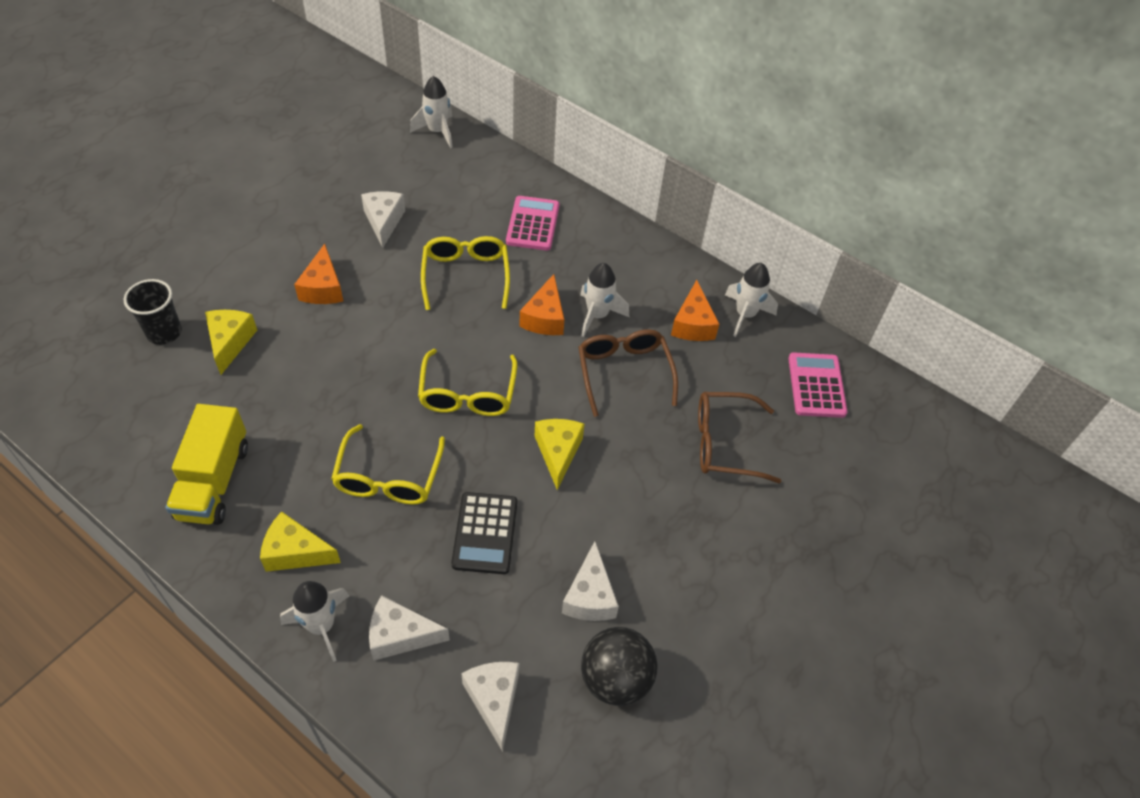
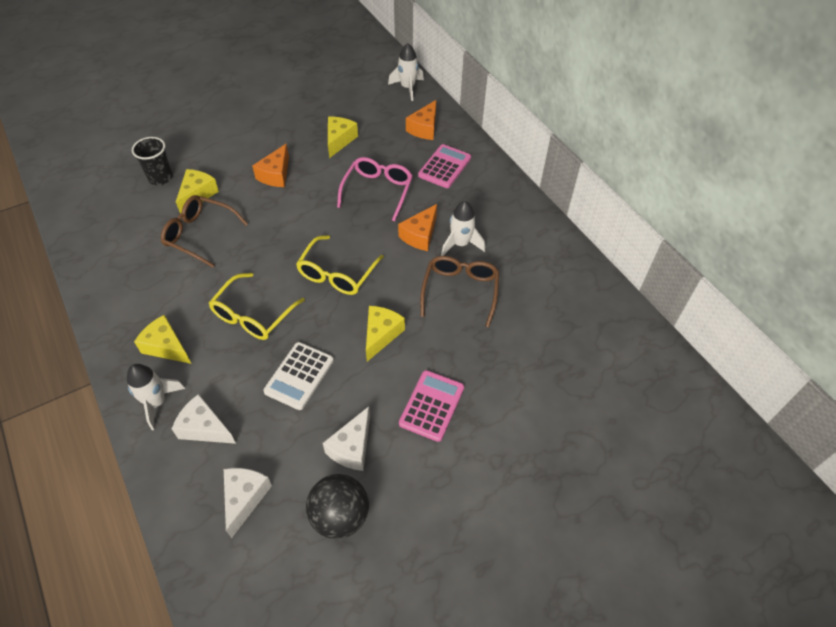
camera: 25 degrees right, 0 degrees up
yellow truck [166,404,248,525] -> none
white cheese [361,191,406,248] -> yellow cheese [328,117,358,158]
yellow glasses [421,236,510,310] -> pink glasses [337,157,413,221]
black calculator [451,492,518,574] -> white calculator [263,342,334,410]
orange cheese [671,280,719,341] -> orange cheese moved to [406,100,436,140]
brown glasses [698,392,781,483] -> brown glasses moved to [161,195,248,268]
white rocket [725,263,778,337] -> none
pink calculator [788,352,847,418] -> pink calculator moved to [399,370,464,442]

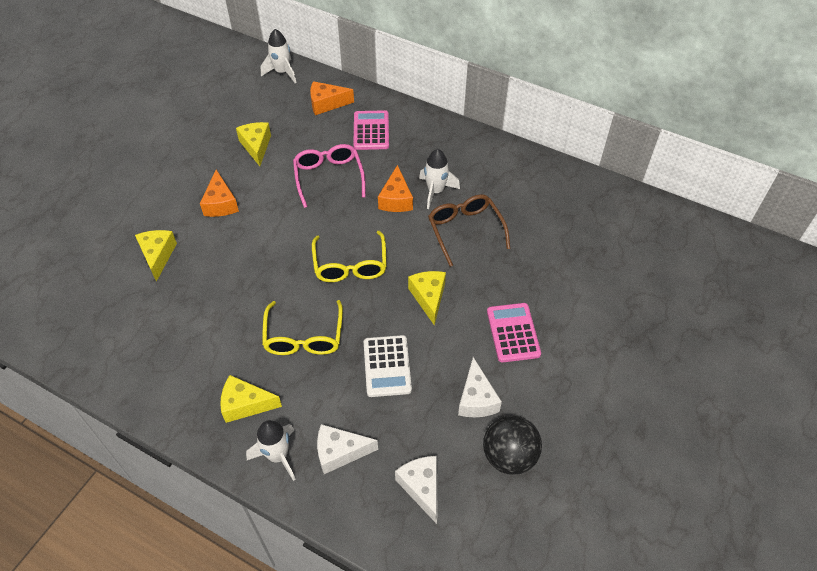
camera: 30 degrees left, 0 degrees up
black cup [132,137,173,185] -> none
brown glasses [161,195,248,268] -> none
orange cheese [406,100,436,140] -> orange cheese turned 90 degrees clockwise [310,81,354,115]

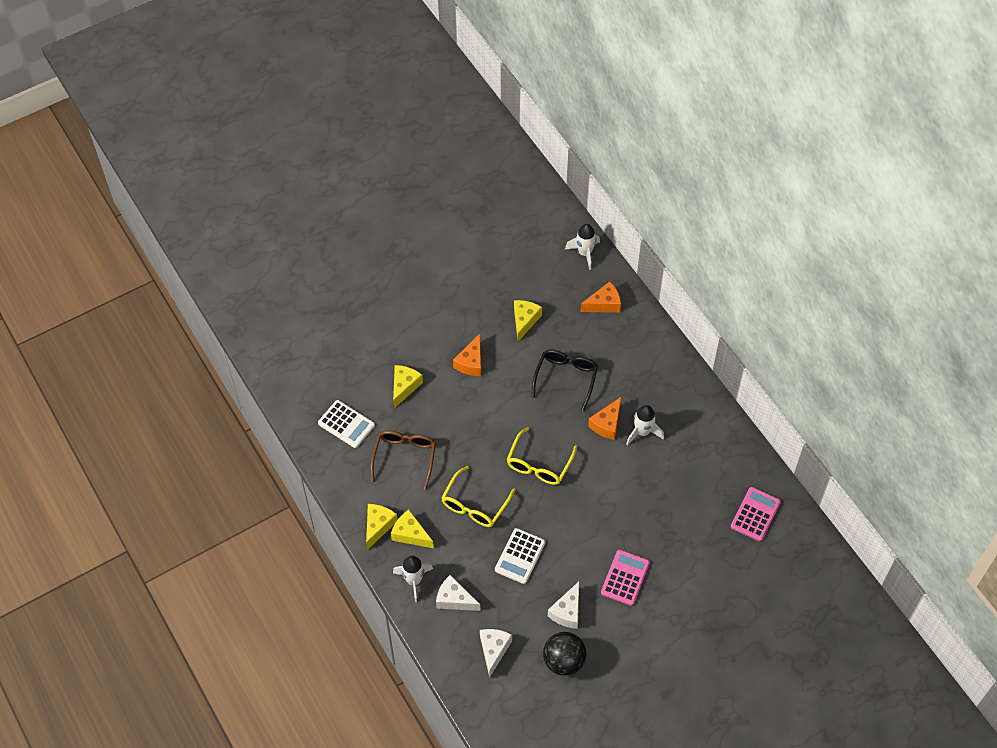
camera: 30 degrees right, 5 degrees up
pink glasses [293,144,366,208] -> black glasses [532,350,598,411]
orange cheese [310,81,354,115] -> orange cheese turned 135 degrees clockwise [580,281,621,313]
pink calculator [353,110,389,150] -> pink calculator moved to [731,487,781,541]
yellow cheese [408,271,446,326] -> yellow cheese moved to [366,504,398,550]
brown glasses [428,194,510,267] -> brown glasses moved to [370,430,436,490]
none -> white calculator [318,400,375,448]

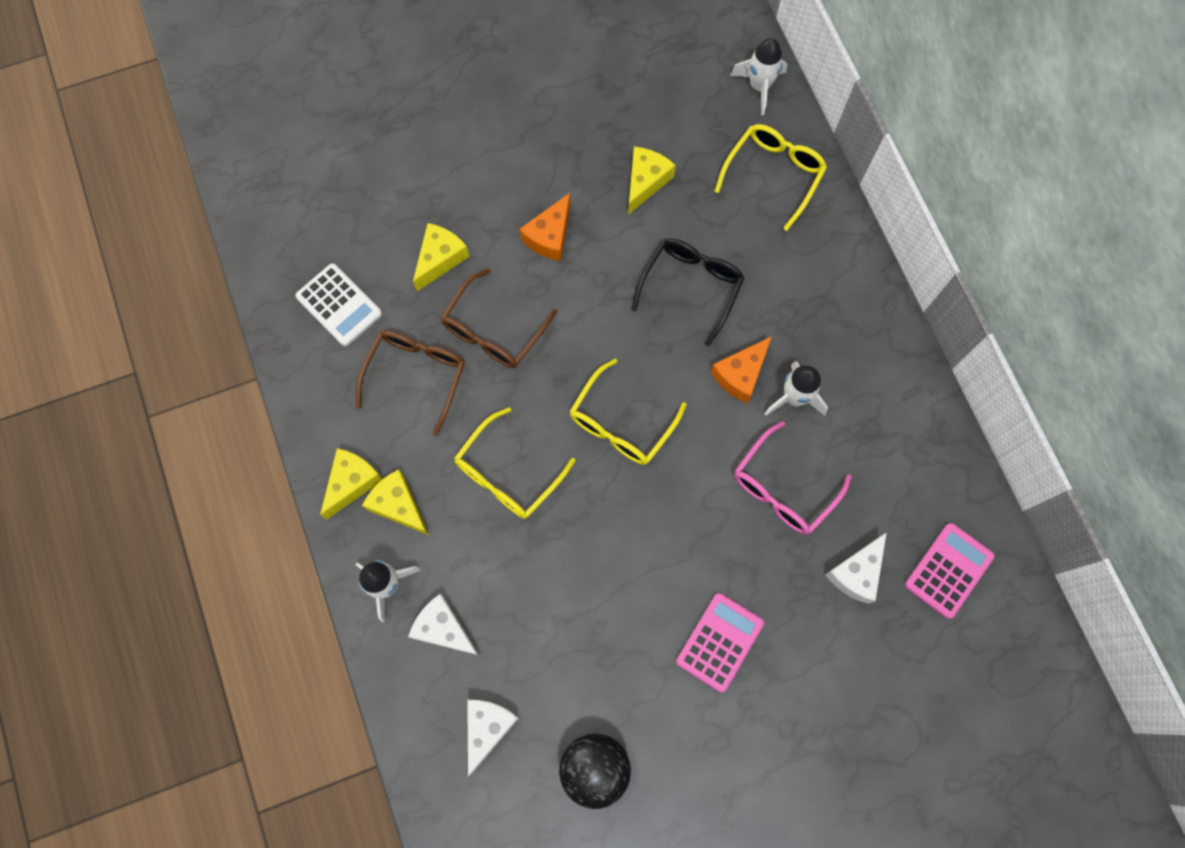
camera: 10 degrees right, 15 degrees up
white calculator [495,528,546,584] -> none
white cheese [548,582,579,629] -> white cheese moved to [825,532,887,604]
orange cheese [580,281,621,313] -> yellow glasses [714,124,827,231]
none -> brown glasses [441,269,557,368]
none -> pink glasses [734,421,852,535]

